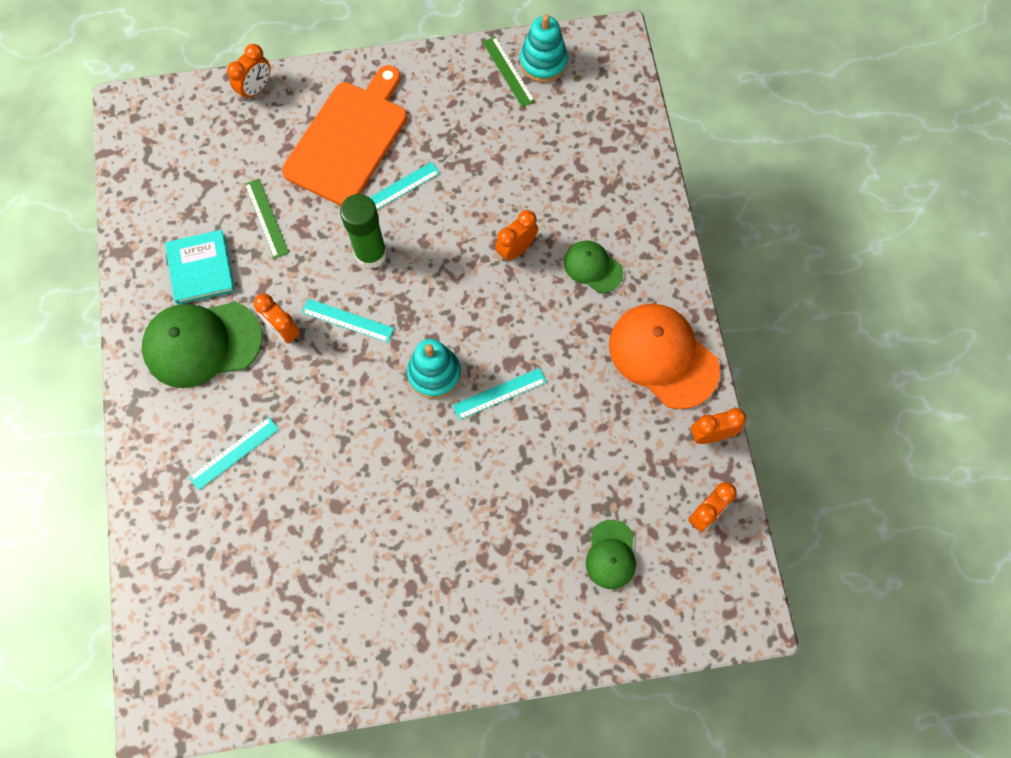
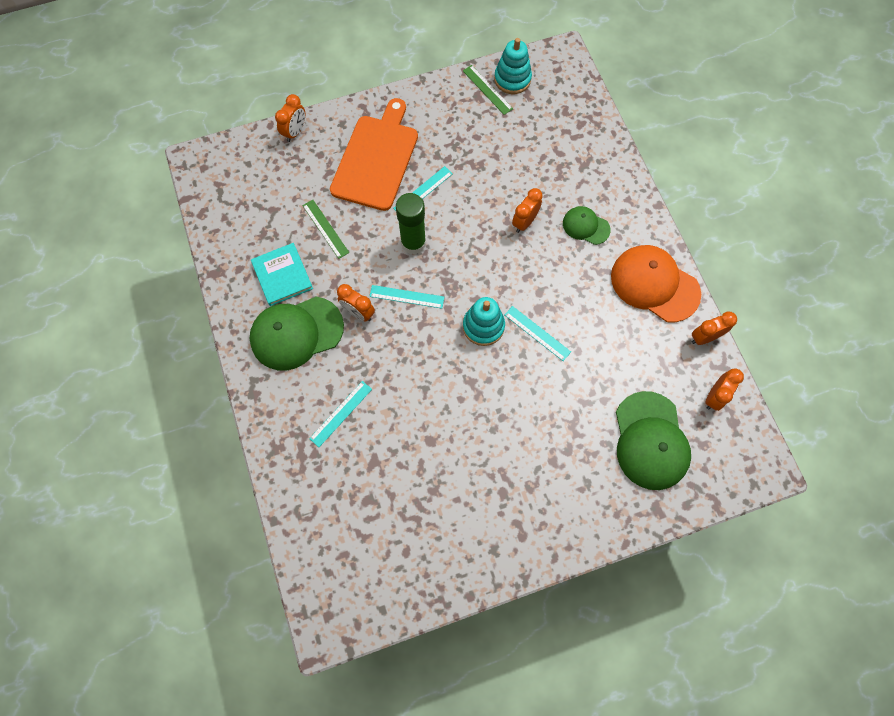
camera: 10 degrees left, 0 degrees up
turquoise ruler [452,368,547,420] -> turquoise ruler turned 75 degrees clockwise [505,306,571,361]
green cap [586,520,636,589] -> green cap [616,391,691,490], size x1.84

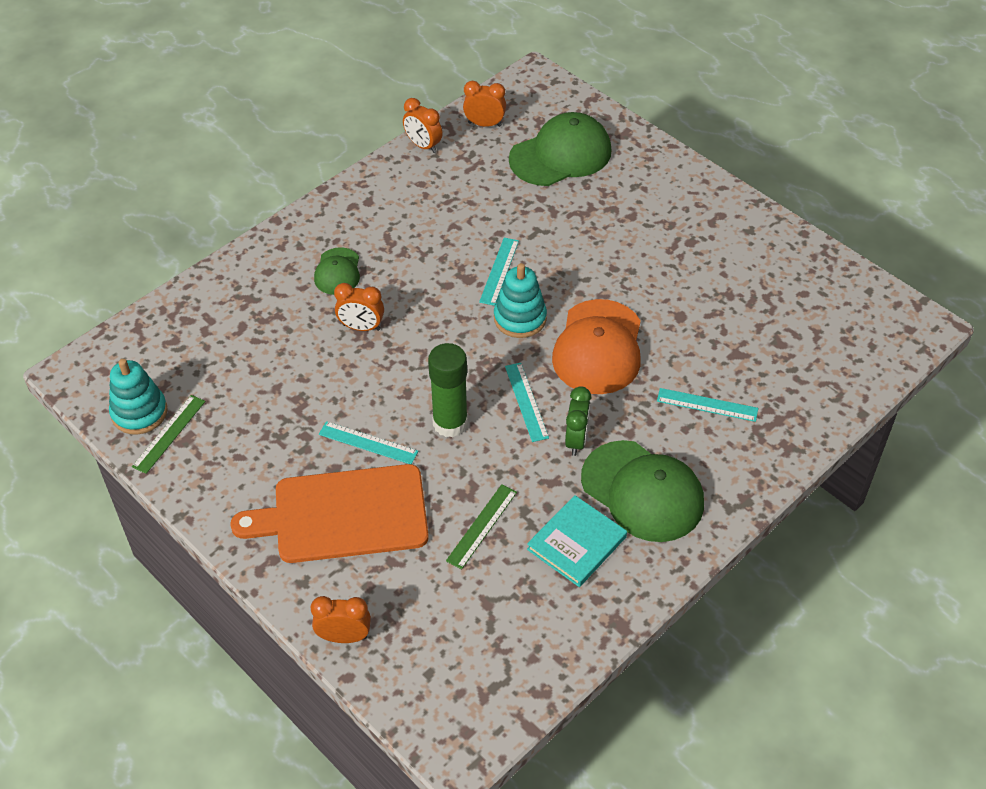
camera: 115 degrees left, 20 degrees down
orange clock [337,284,375,321] -> green clock [565,386,591,456]
orange cap [611,245,701,322] -> orange cap moved to [552,299,641,394]

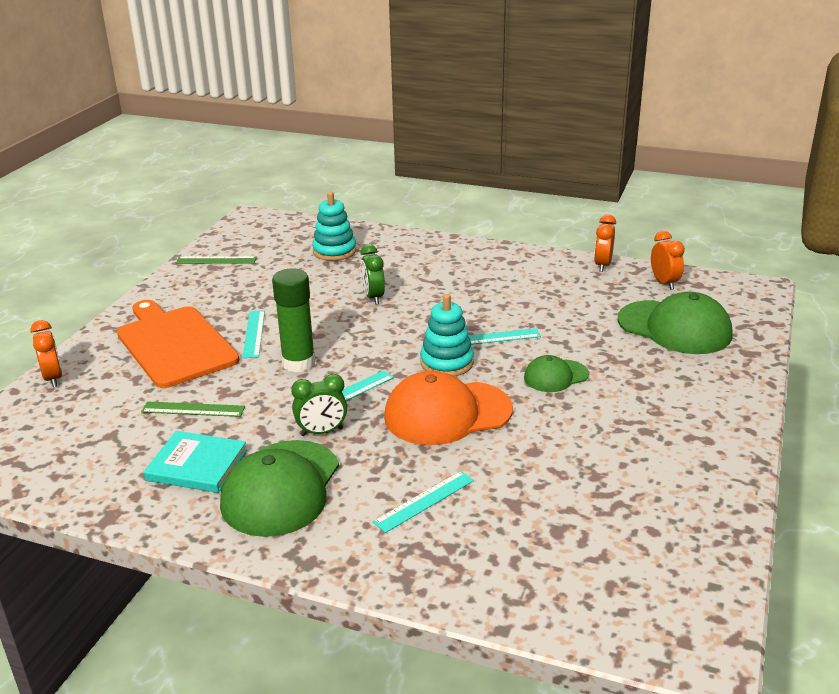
camera: 65 degrees right, 20 degrees down
turquoise stacking toy [109,359,168,434] -> turquoise stacking toy moved to [312,192,356,261]
green cap [314,247,360,295] -> green cap moved to [524,355,589,392]
orange clock [334,283,384,331] -> green clock [360,244,385,304]
turquoise ruler [657,388,758,422] -> turquoise ruler turned 60 degrees clockwise [373,471,474,533]

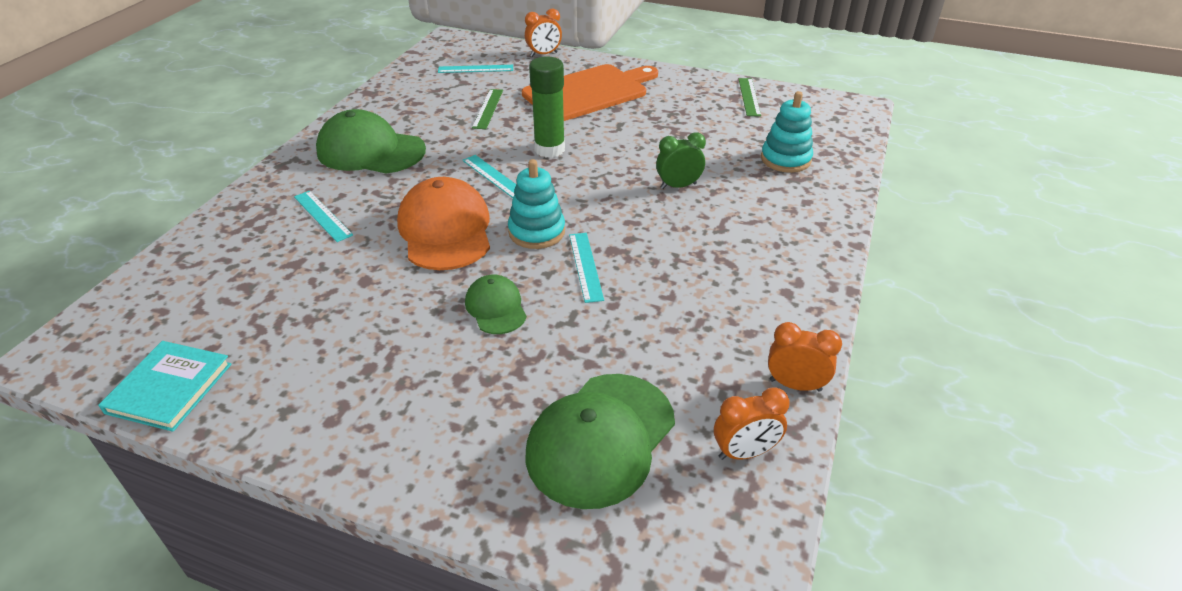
camera: 90 degrees right, 10 degrees up
turquoise book [144,431,247,493] -> turquoise book moved to [98,341,232,432]
turquoise ruler [242,310,265,358] -> turquoise ruler moved to [438,65,513,73]
green clock [291,374,347,436] -> none

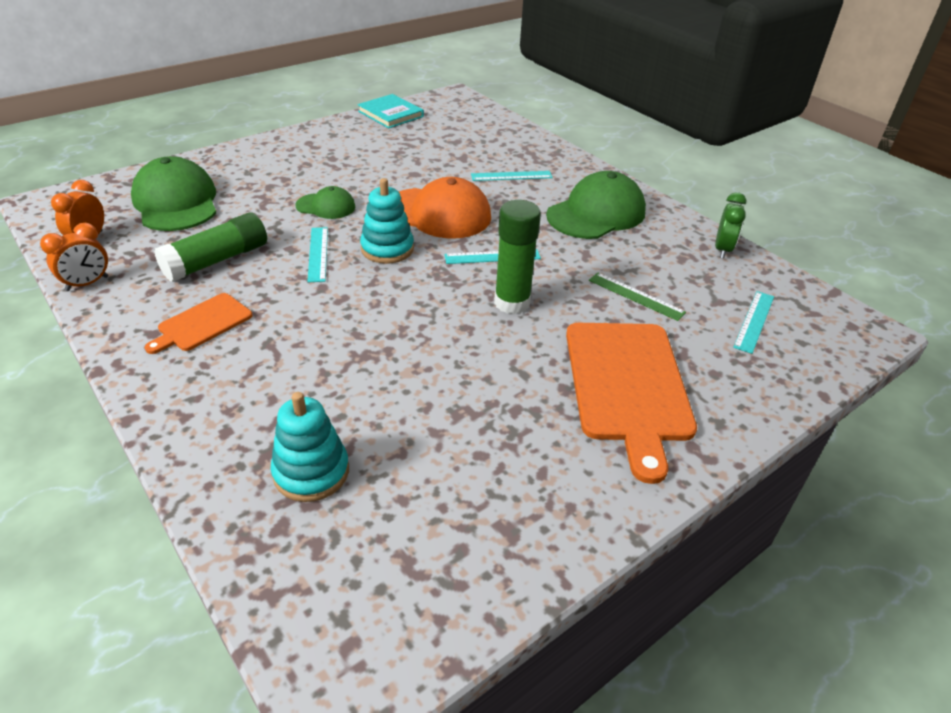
camera: 120 degrees right, 0 degrees up
orange clock [525,9,562,57] -> none
turquoise ruler [569,233,604,303] -> turquoise ruler turned 60 degrees clockwise [307,227,328,282]
green clock [656,132,706,189] -> green clock moved to [715,192,746,259]
green ruler [738,78,761,116] -> none
none -> orange cutting board [145,293,252,354]
none -> green glue stick [154,212,267,282]

